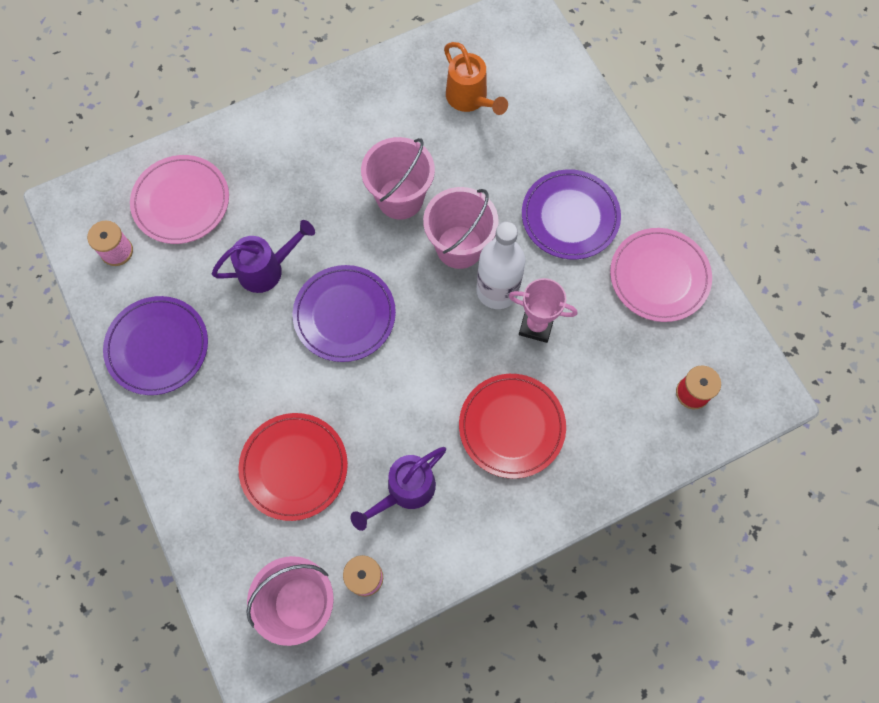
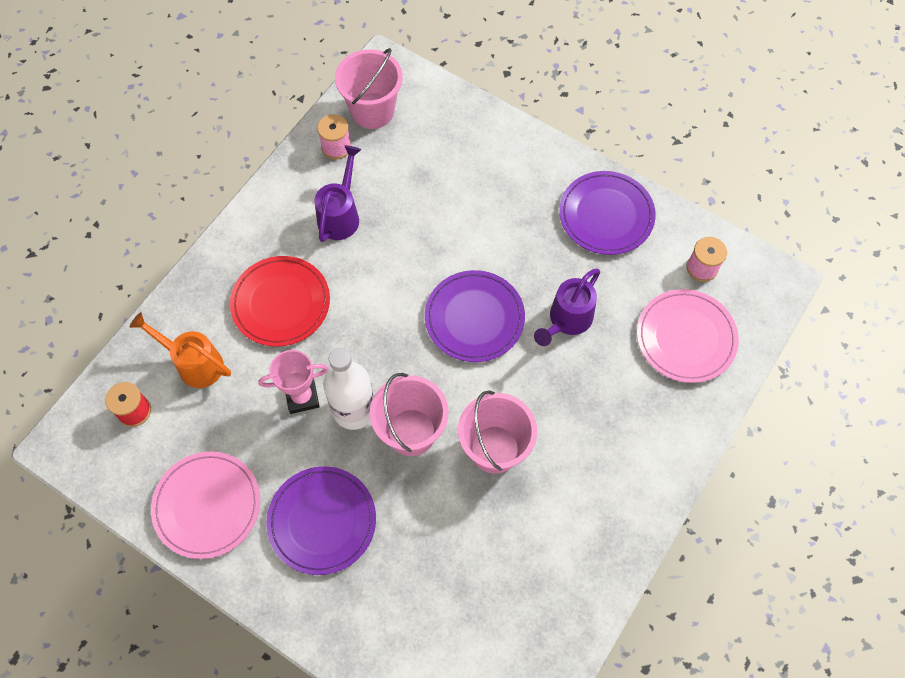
camera: 150 degrees right, 5 degrees down
red plate [238,413,348,521] -> none
orange watering can [444,42,508,115] -> orange watering can moved to [129,312,231,388]

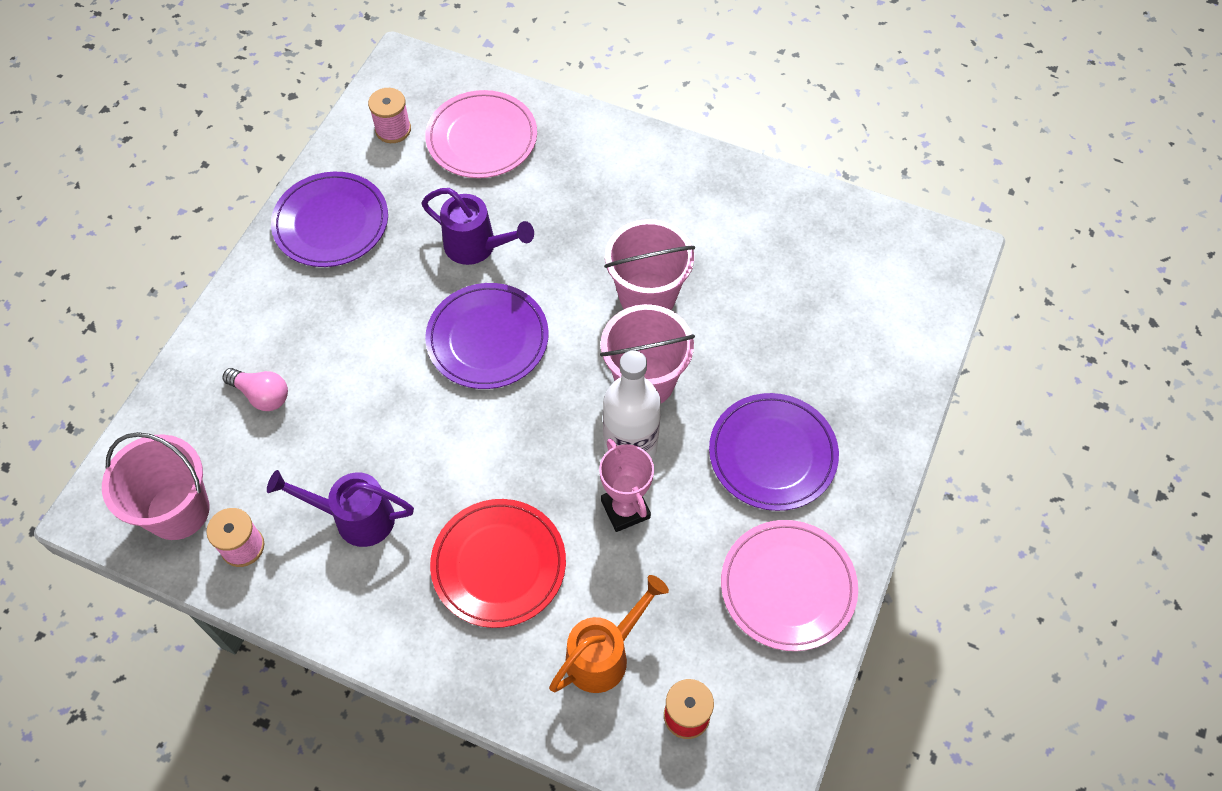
camera: 100 degrees left, 5 degrees down
orange watering can [129,312,231,388] -> orange watering can turned 150 degrees counterclockwise [549,575,669,693]
none -> pink light bulb [223,368,288,411]

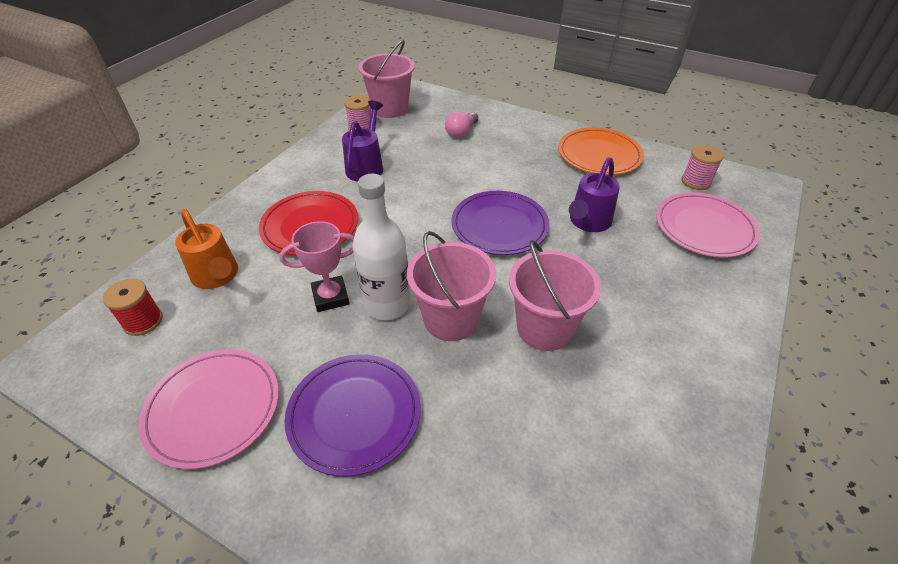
camera: 95 degrees right, 15 degrees down
purple plate [271,172,388,267] -> orange plate [558,127,644,175]

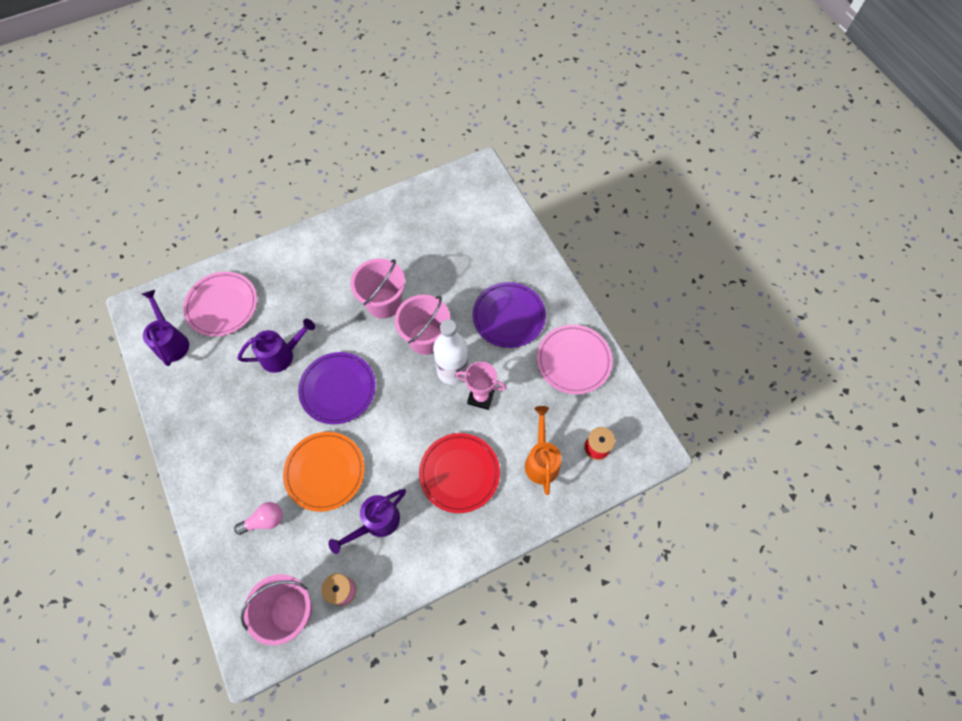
camera: 145 degrees left, 20 degrees up
orange plate [558,127,644,175] -> orange plate moved to [283,432,365,512]
pink spool [682,145,724,190] -> purple watering can [142,290,189,366]

